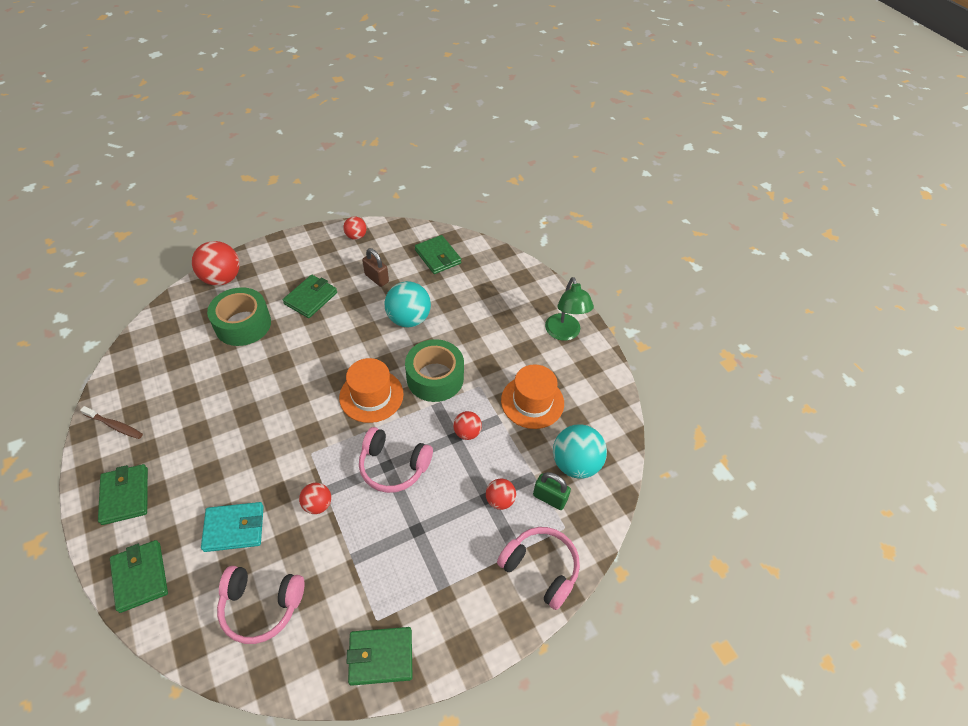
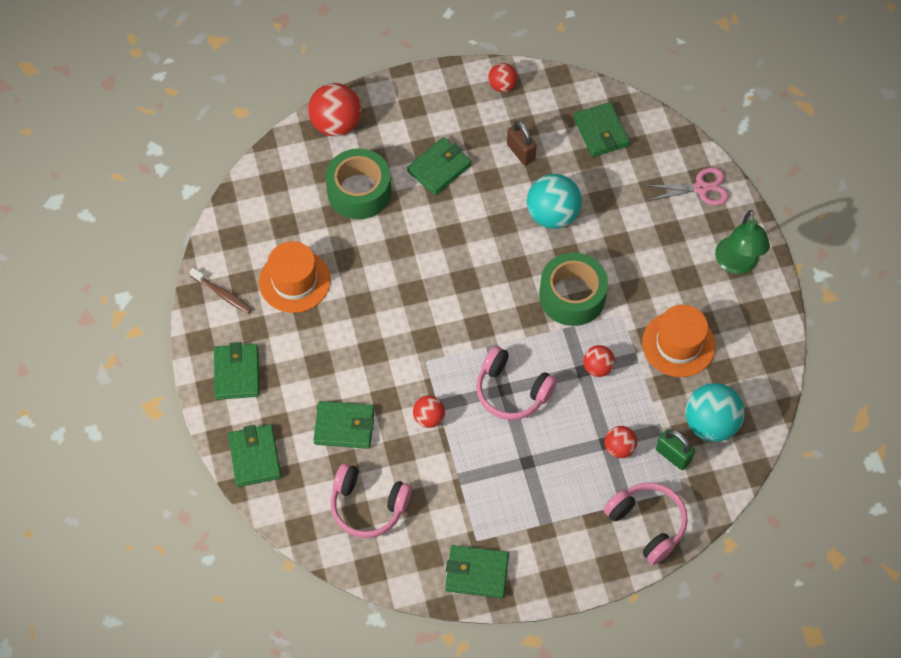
camera: 15 degrees right, 10 degrees up
turquoise wallet [201,502,264,552] -> green wallet [313,401,375,449]
orange hat [339,358,404,423] -> orange hat moved to [259,241,331,313]
none -> pink scissors [644,167,729,205]

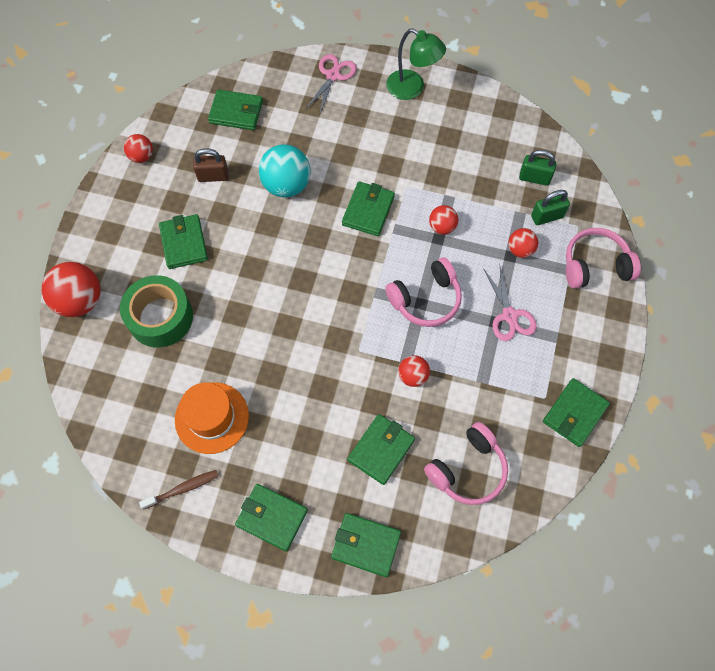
camera: 60 degrees left, 5 degrees up
green tape [539,253,608,326] -> green wallet [342,181,395,236]
orange hat [642,305,716,377] -> none
turquoise ball [685,383,745,442] -> green padlock [519,150,556,186]
none -> pink scissors [483,267,536,341]

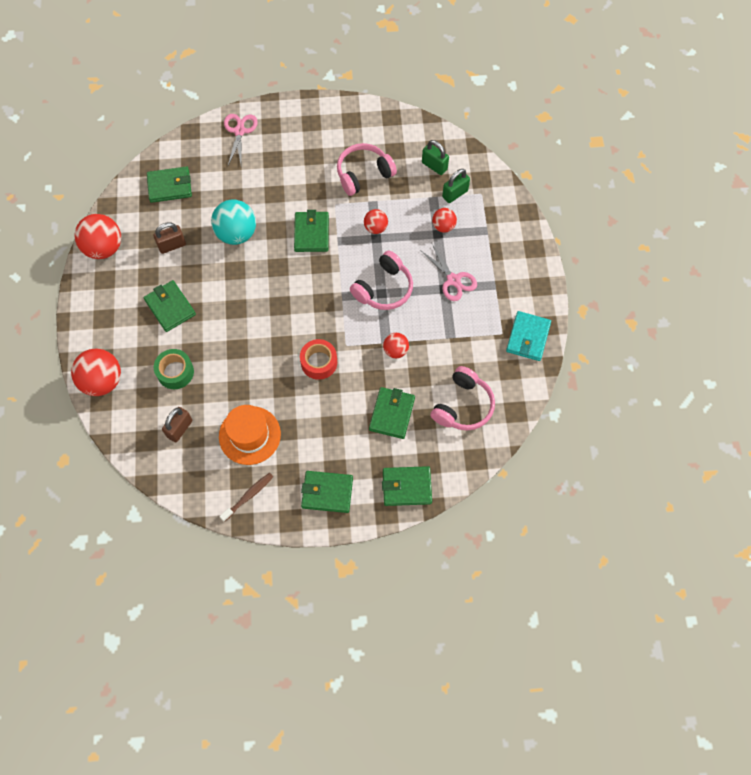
camera: 20 degrees left, 0 degrees up
green tape [120,275,193,348] -> green tape [154,349,194,389], size x0.66
red ball [124,134,153,163] -> red ball [75,214,121,259], size x1.80
green lamp [386,28,446,100] -> none
green padlock [519,150,556,186] -> green padlock turned 45 degrees clockwise [422,140,449,175]
green wallet [543,378,610,447] -> turquoise wallet [506,311,551,361]
pink headphones [566,228,641,289] -> pink headphones moved to [337,143,397,196]
none -> brown padlock [162,407,192,442]
none -> red tape [300,339,337,380]

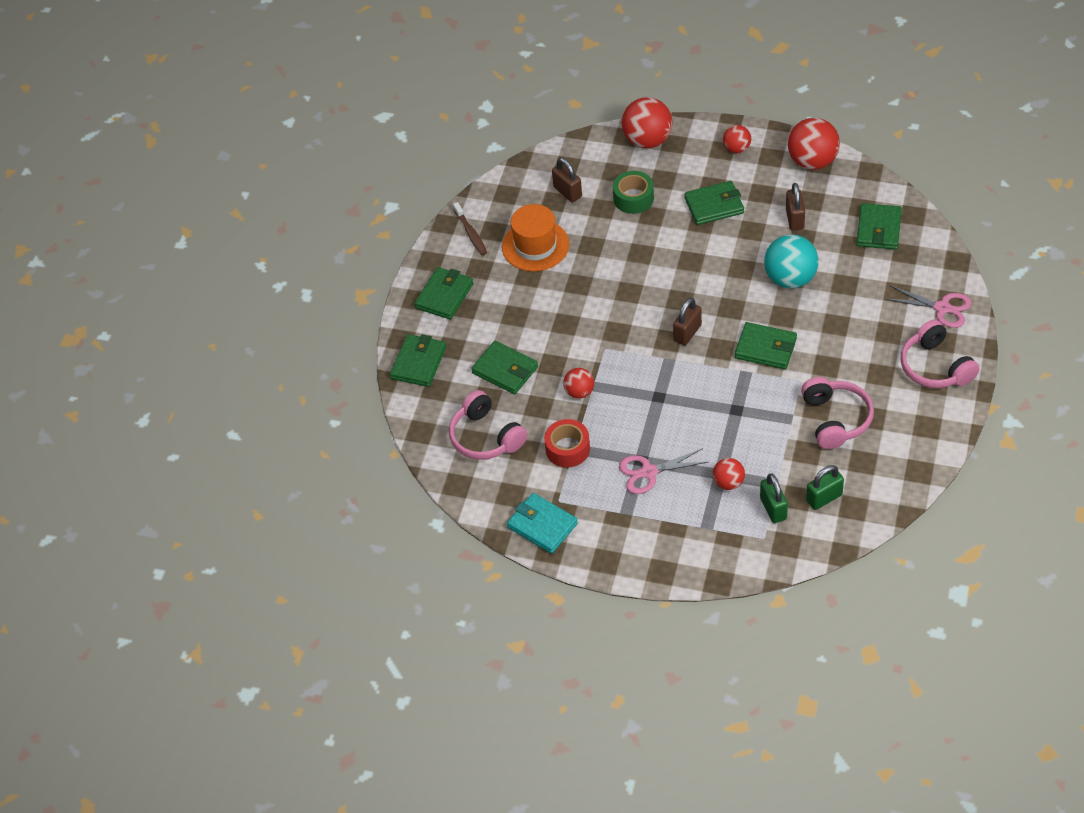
camera: 115 degrees right, 15 degrees down
red tape [300,339,337,380] -> red tape moved to [544,419,590,468]
pink headphones [350,251,413,310] -> pink headphones moved to [901,320,980,388]
red ball [364,209,388,234] -> red ball moved to [723,125,751,153]
none -> brown padlock [673,298,702,345]

